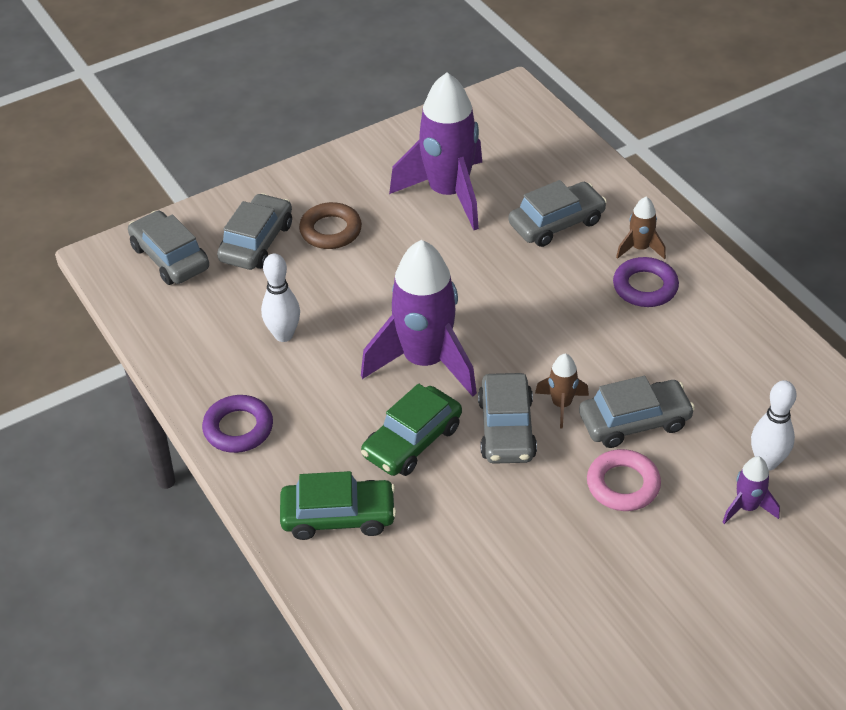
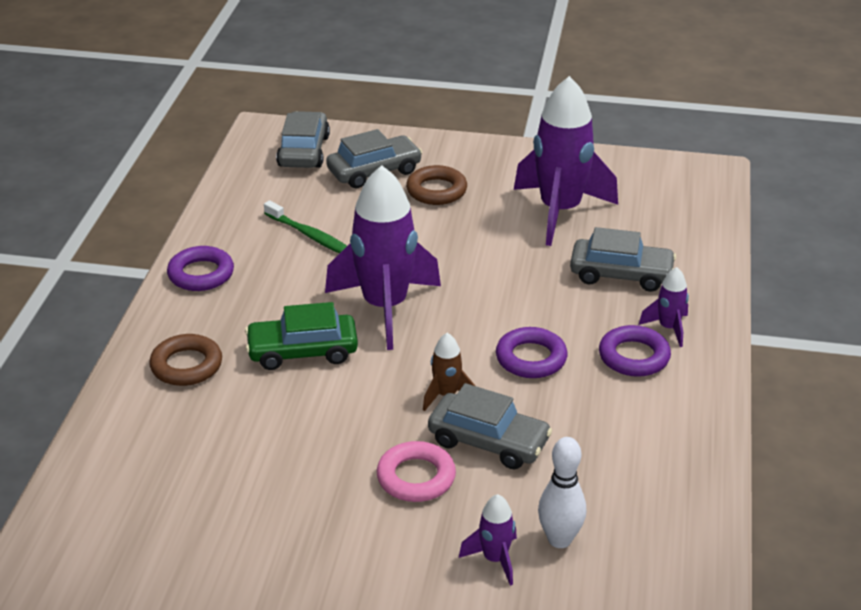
camera: 40 degrees right, 10 degrees down
white bowling pin [261,254,300,342] -> green toothbrush [264,200,347,254]
green car [280,471,397,540] -> brown ring [149,334,222,386]
grey car [478,373,537,464] -> none
brown rocket [616,197,666,259] -> purple rocket [639,267,689,347]
none -> purple ring [496,327,568,378]

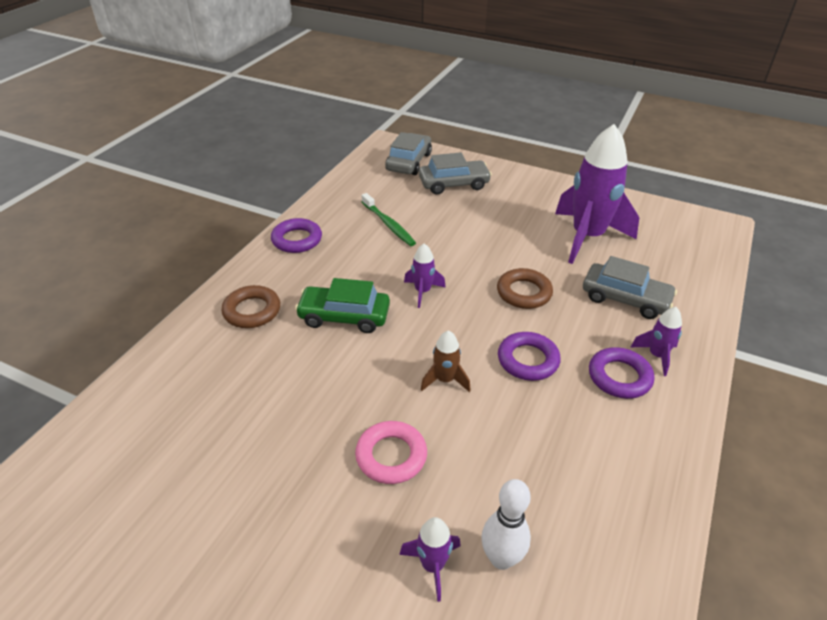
camera: 15 degrees right, 5 degrees up
purple rocket [325,165,441,350] -> purple rocket [404,243,446,308], size x0.45
brown ring [406,165,467,205] -> brown ring moved to [497,268,553,309]
grey car [428,383,552,469] -> none

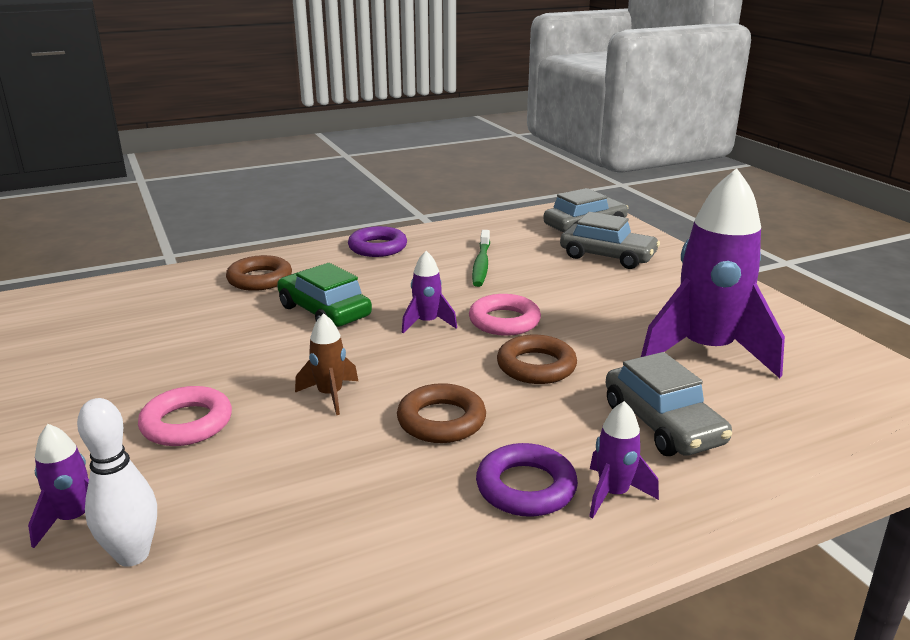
camera: 40 degrees right, 15 degrees down
purple ring [498,332,561,381] -> brown ring [397,383,486,443]
none -> pink ring [469,294,541,336]

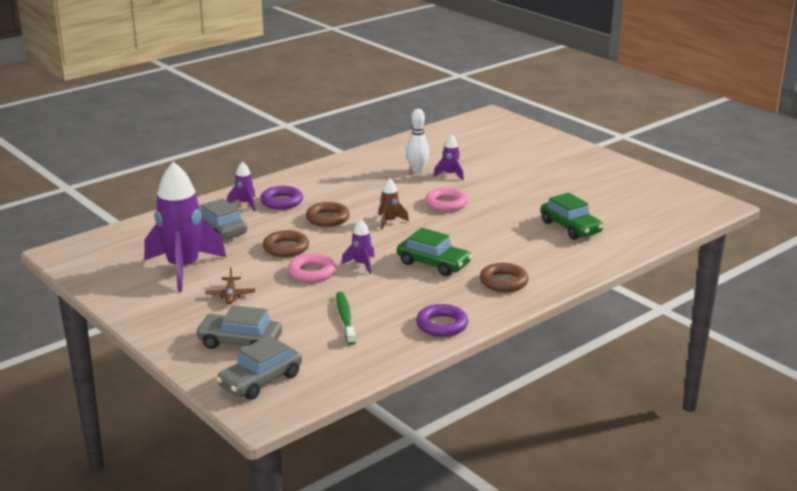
camera: 165 degrees right, 0 degrees up
none -> brown plane [205,267,255,305]
none -> green car [540,193,603,240]

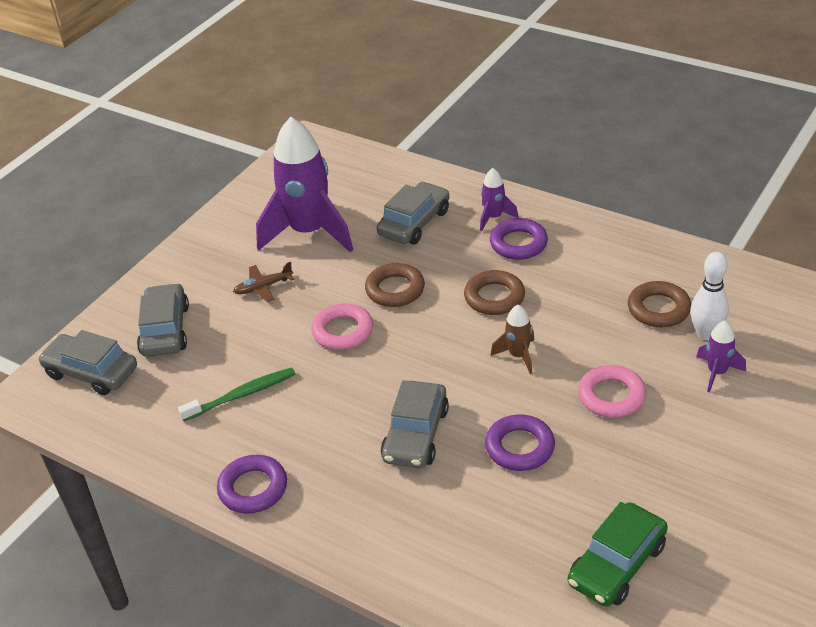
camera: 75 degrees right, 15 degrees up
purple rocket [341,219,375,274] -> none
green car [397,228,472,276] -> grey car [381,380,449,468]
brown ring [480,263,529,292] -> brown ring moved to [628,281,691,327]
none -> purple ring [485,414,555,471]

